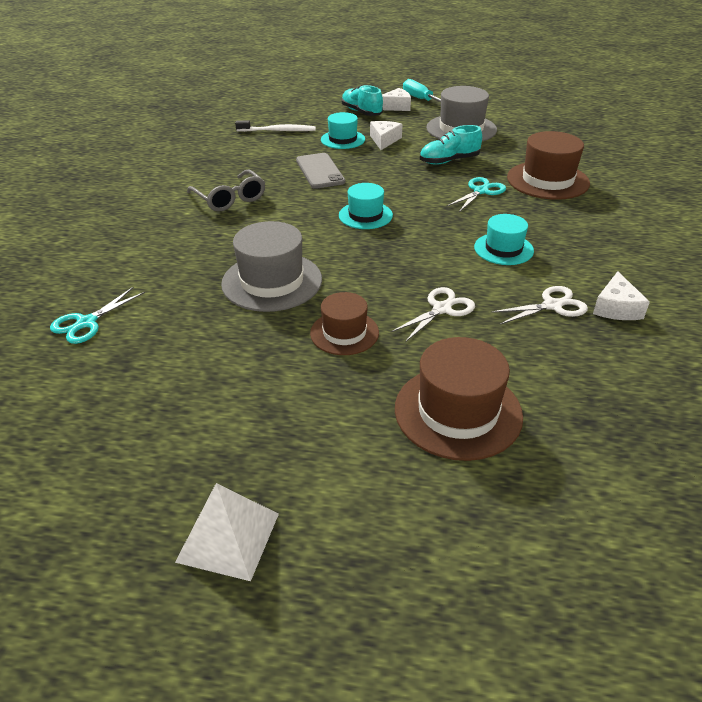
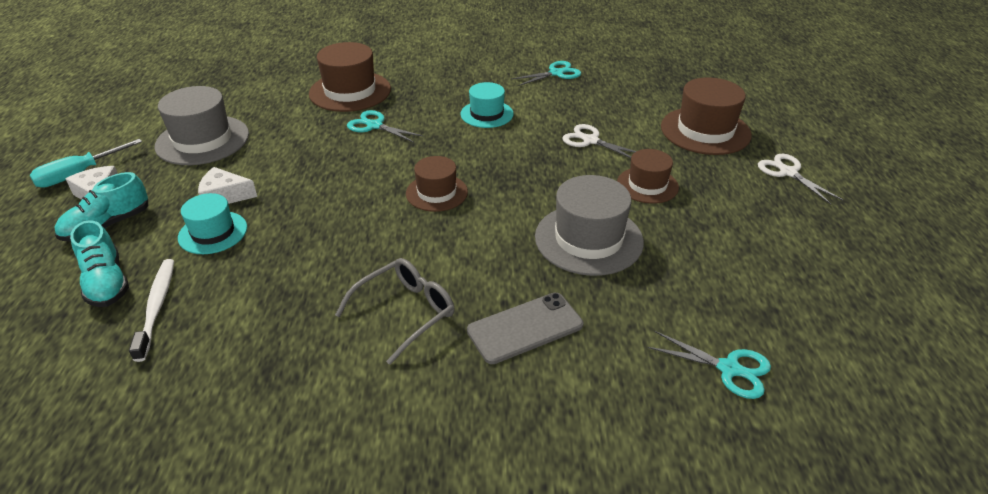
camera: 100 degrees left, 0 degrees up
white pyramid [175,483,279,581] -> none
grey phone [296,153,345,189] -> grey phone moved to [467,293,583,364]
turquoise hat [339,183,393,229] -> brown hat [406,156,468,212]
turquoise shoe [420,125,482,165] -> turquoise shoe moved to [70,220,129,307]
white scissors [490,286,588,325] -> white scissors moved to [758,154,843,205]
white cheese [593,271,650,320] -> turquoise scissors [512,61,581,86]

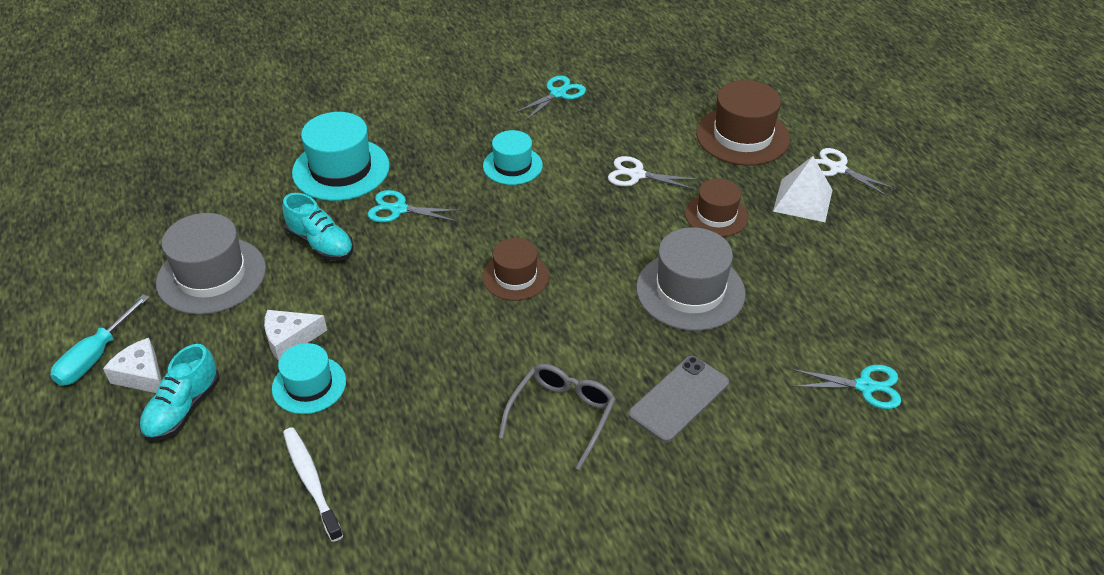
camera: 20 degrees left, 5 degrees up
turquoise shoe [70,220,129,307] -> turquoise shoe moved to [282,193,354,261]
brown hat [309,42,391,112] -> turquoise hat [292,112,390,201]
none -> white pyramid [773,156,832,222]

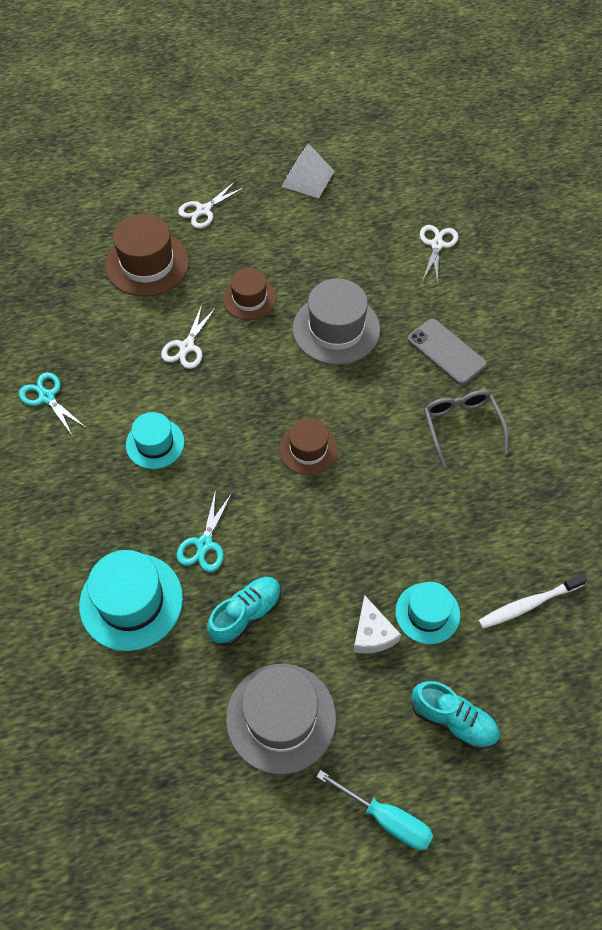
camera: 85 degrees left, 15 degrees up
white cheese [103,338,162,393] -> none
grey glasses [499,364,616,470] -> grey glasses turned 45 degrees clockwise [424,390,509,468]
white pyramid [773,156,832,222] -> white pyramid moved to [281,143,334,198]
turquoise scissors [792,365,901,409] -> white scissors [420,225,458,283]

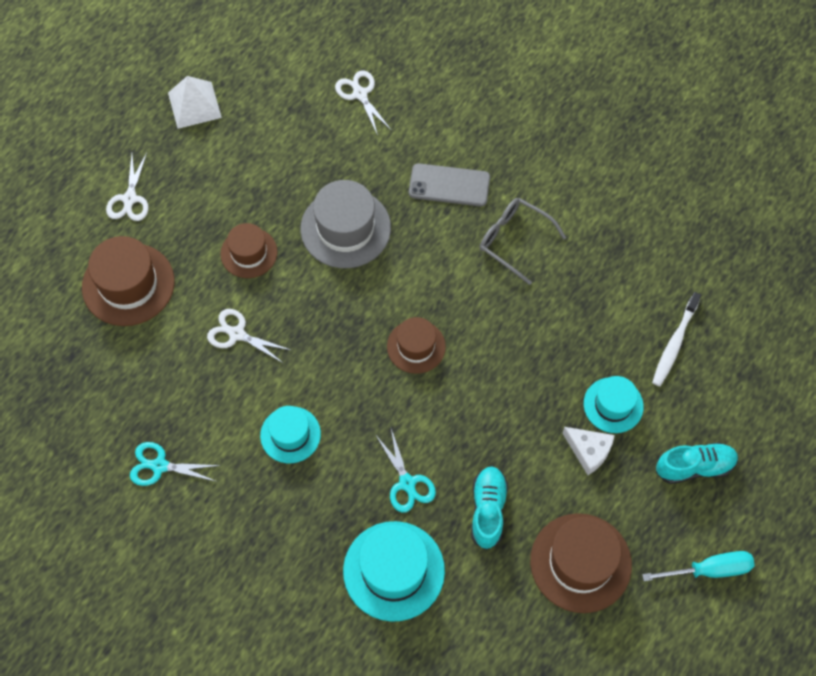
camera: 40 degrees left, 5 degrees up
white scissors [161,305,216,369] -> white scissors turned 135 degrees clockwise [207,309,290,363]
grey hat [226,664,336,774] -> brown hat [530,513,632,613]

